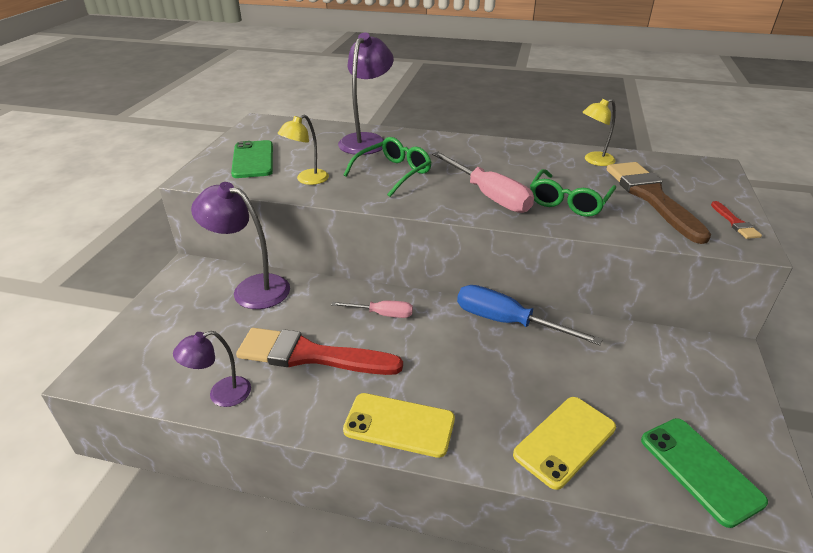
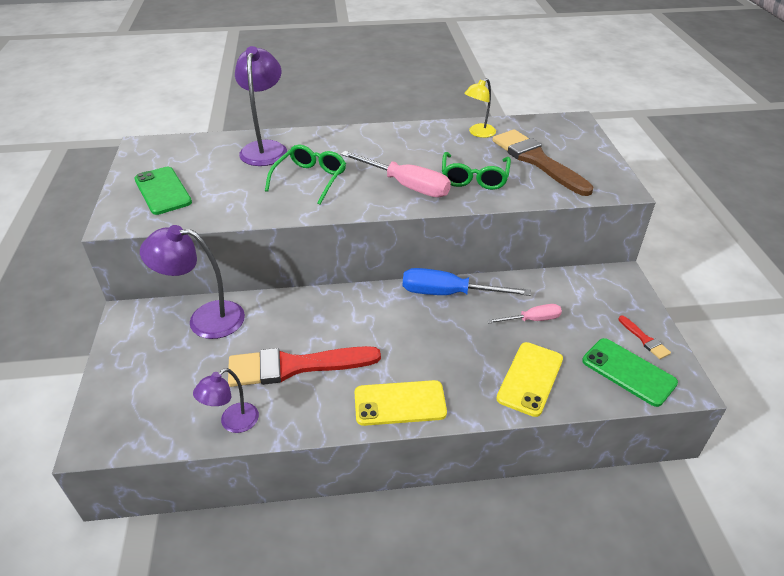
camera: 20 degrees left, 5 degrees up
yellow lamp [278,114,329,185] -> none
pink screwdriver [331,301,413,318] -> pink screwdriver moved to [487,304,562,324]
red brush [711,201,762,239] -> red brush moved to [618,316,671,359]

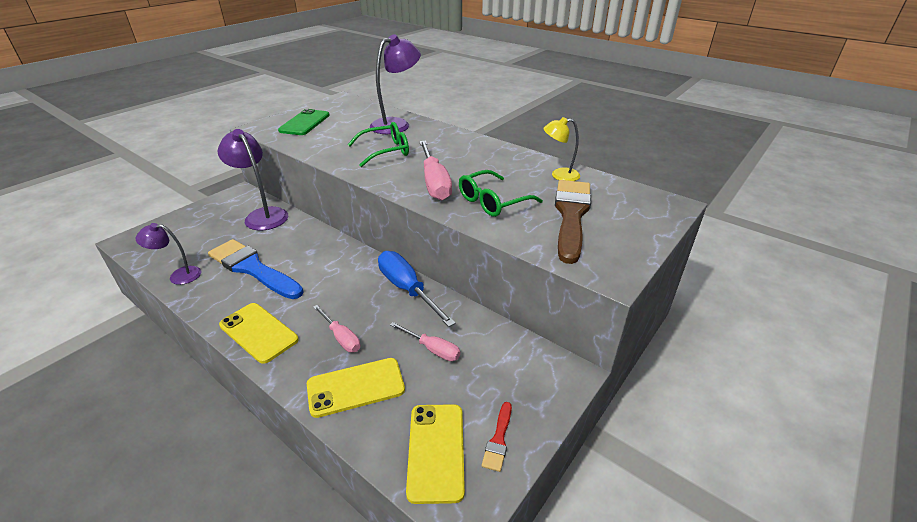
camera: 45 degrees right, 5 degrees down
red brush [228,346,381,387] -> blue brush [208,239,304,299]
green phone [582,338,678,407] -> yellow phone [406,404,465,504]
none -> pink screwdriver [313,305,360,352]

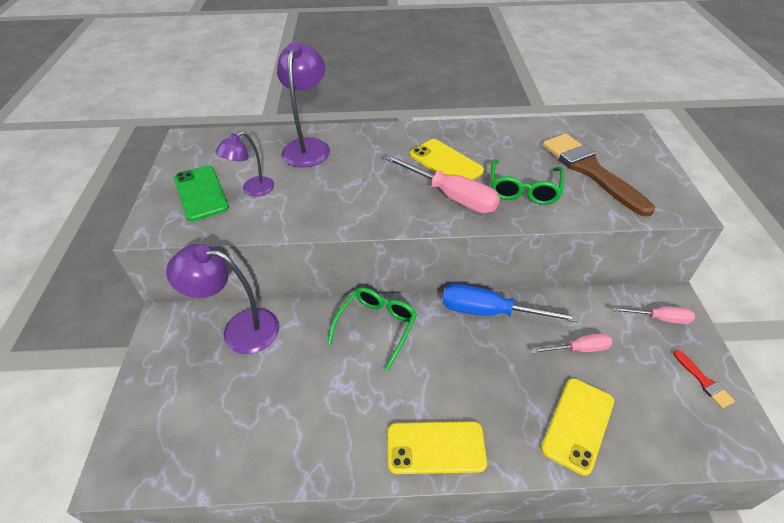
camera: 40 degrees left, 10 degrees up
purple lamp [136,223,201,285] -> purple lamp moved to [216,132,274,196]
blue brush [208,239,304,299] -> none
pink screwdriver [313,305,360,352] -> pink screwdriver moved to [612,307,695,324]
green glasses [348,122,409,167] -> green glasses moved to [327,287,417,371]
yellow phone [406,404,465,504] -> yellow phone moved to [410,139,484,180]
yellow lamp [543,117,580,181] -> none

